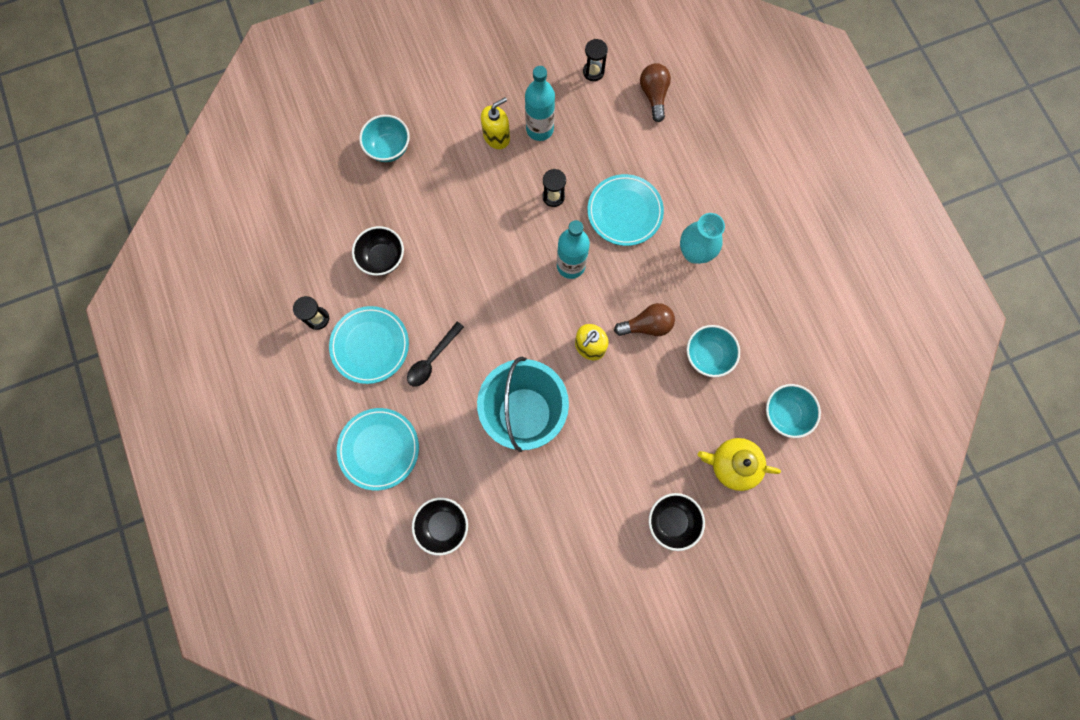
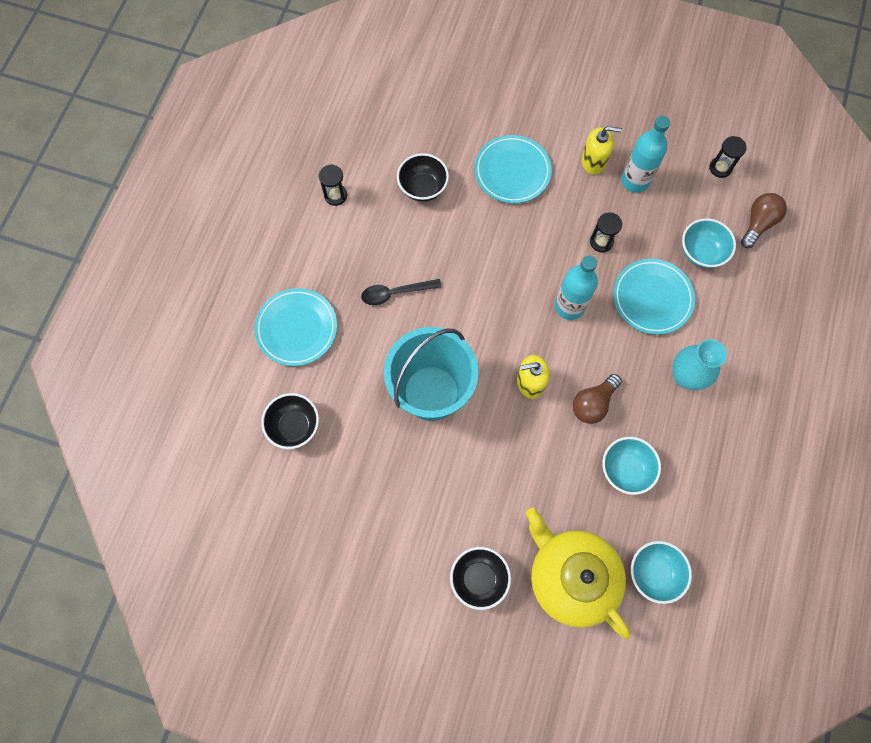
camera: 40 degrees right, 5 degrees down
turquoise plate [329,306,409,384] -> turquoise plate moved to [474,135,552,204]
turquoise bowl [359,115,410,162] -> turquoise bowl moved to [682,218,736,268]
brown light bulb [614,303,675,336] -> brown light bulb turned 105 degrees clockwise [573,374,622,424]
yellow teapot [698,438,781,491] -> yellow teapot [526,508,631,639], size x1.60

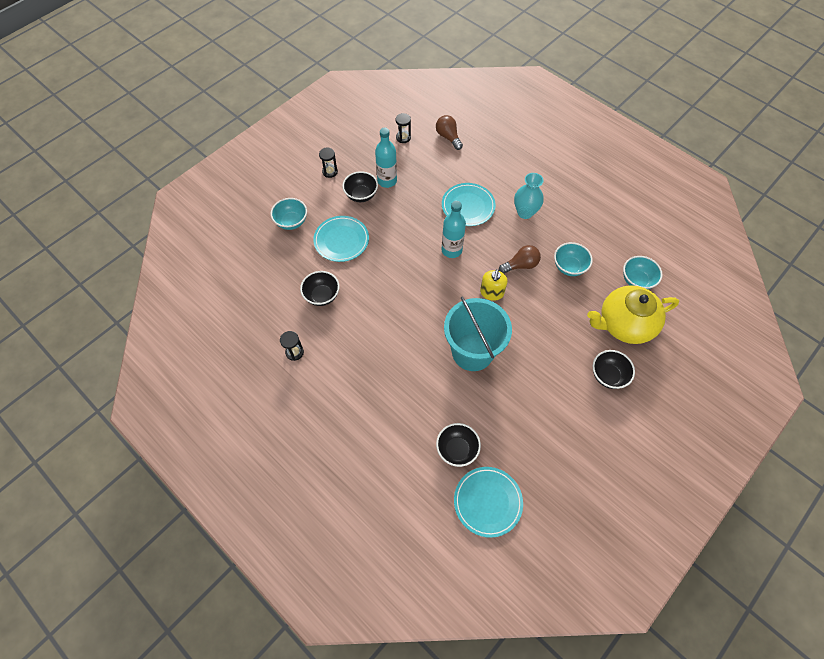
camera: 65 degrees left, 10 degrees down
turquoise plate [255,288,337,366] -> turquoise plate moved to [454,467,523,538]
black spoon [361,279,442,305] -> none
brown light bulb [573,374,622,424] -> brown light bulb turned 90 degrees counterclockwise [499,245,541,274]
yellow soap dispenser [581,126,622,175] -> black bowl [342,171,378,202]
black hourglass [590,212,622,252] -> black hourglass moved to [319,148,338,178]
turquoise bowl [682,218,736,268] -> turquoise bowl moved to [271,198,307,230]

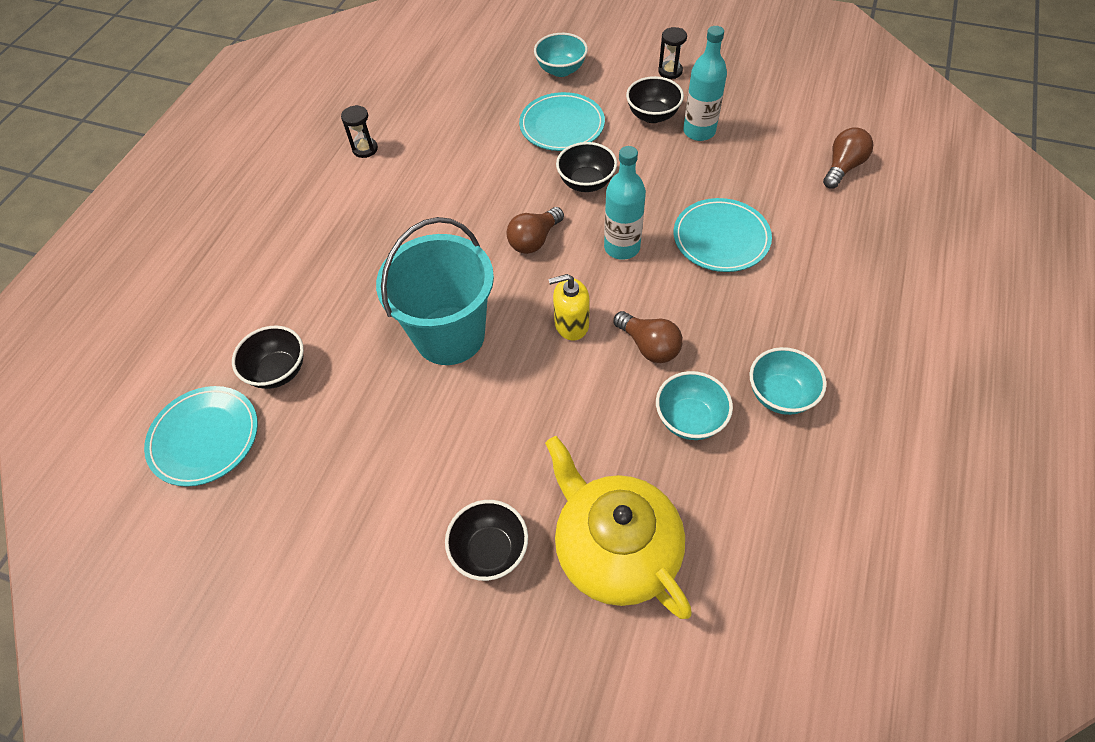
camera: 70 degrees right, 5 degrees down
black bowl [300,271,339,306] -> black bowl moved to [556,142,617,192]
black hourglass [395,113,411,143] -> none
turquoise vase [514,173,544,219] -> none
turquoise bowl [623,256,662,289] -> turquoise bowl moved to [750,347,827,415]
none -> brown light bulb [506,207,564,254]

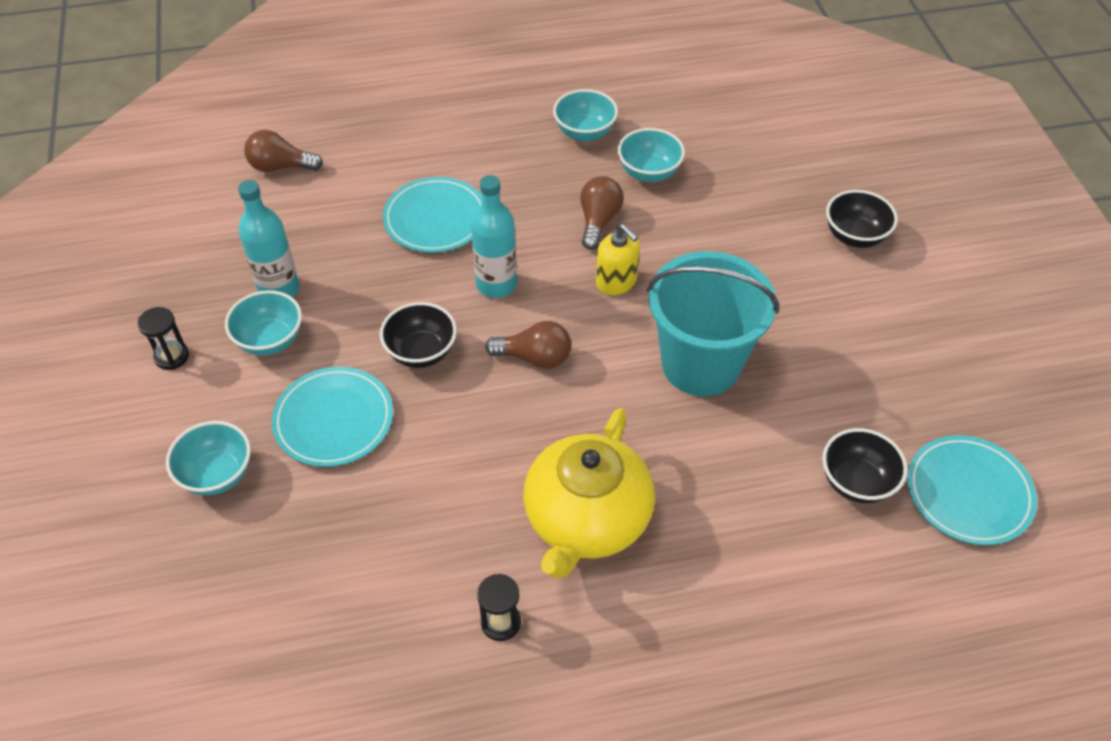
camera: 125 degrees left, 5 degrees down
yellow teapot [545,436,692,619] -> yellow teapot moved to [523,408,655,579]
black bowl [626,76,684,123] -> turquoise bowl [225,290,302,355]

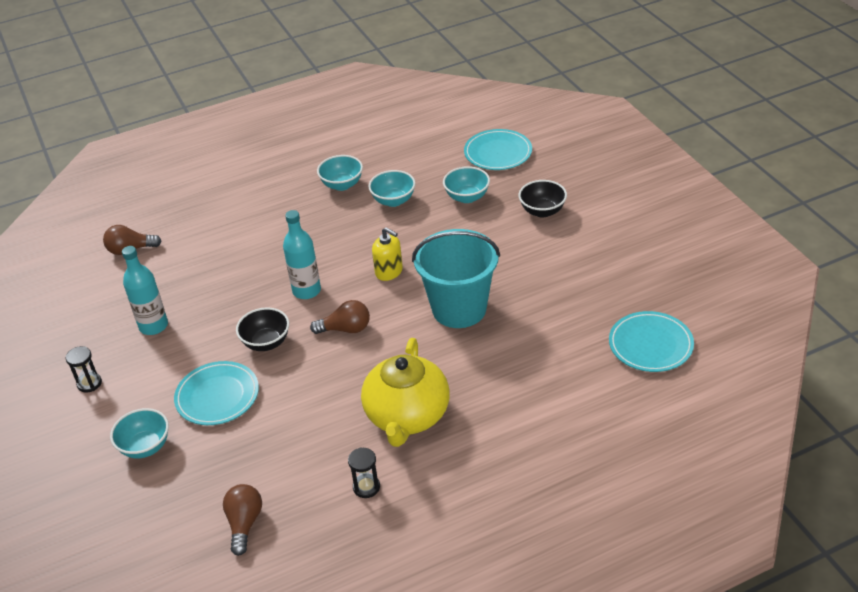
camera: 10 degrees left, 10 degrees down
turquoise bowl [225,290,302,355] -> turquoise bowl moved to [443,166,490,203]
turquoise plate [383,177,482,253] -> turquoise plate moved to [464,129,532,170]
brown light bulb [580,176,624,250] -> brown light bulb moved to [223,484,262,556]
black bowl [822,428,907,503] -> none

